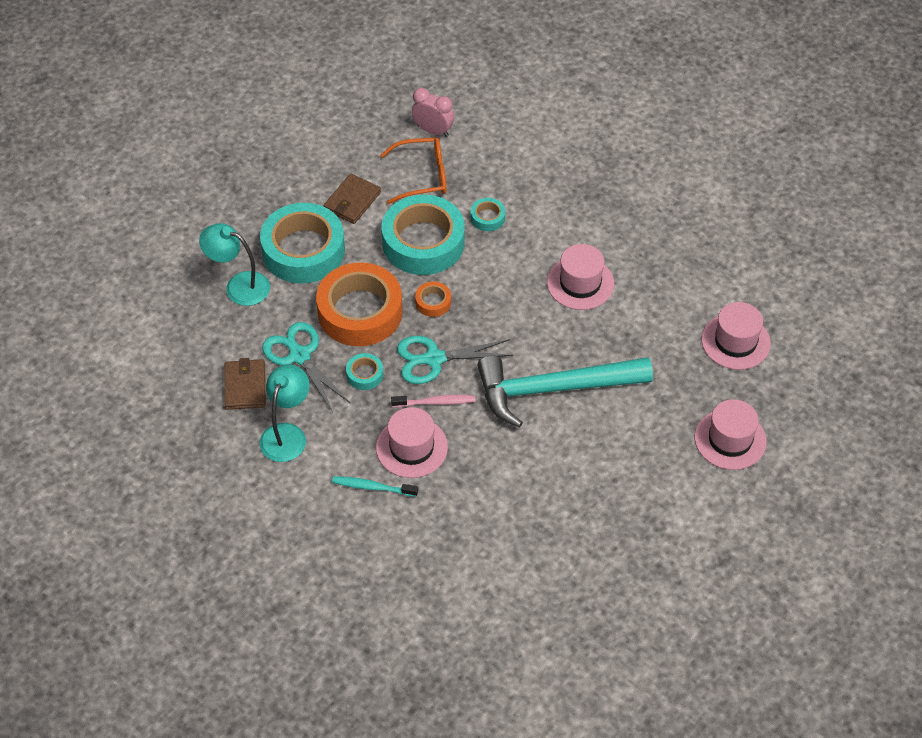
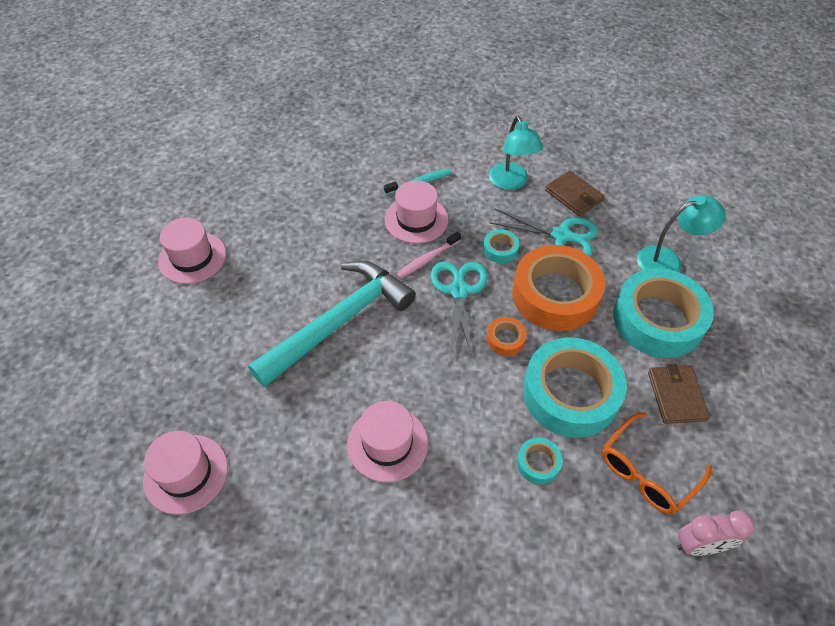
camera: 145 degrees right, 0 degrees up
turquoise scissors [397,336,513,384] -> turquoise scissors turned 45 degrees counterclockwise [430,262,488,356]
pink hat [695,399,767,470] -> pink hat moved to [158,218,226,284]

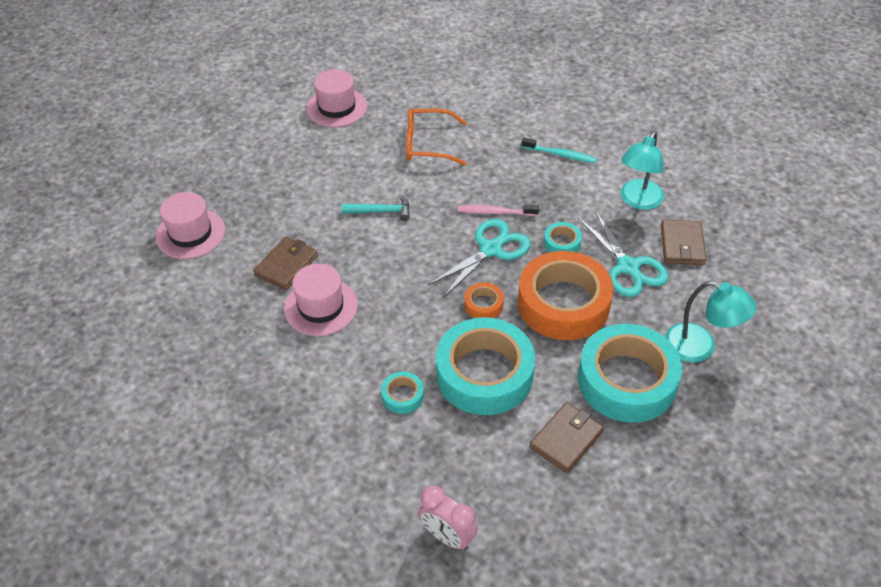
camera: 45 degrees right, 5 degrees down
turquoise hammer [248,261,416,387] -> turquoise hammer [342,195,410,221], size x0.41
pink hat [385,180,448,244] -> none
orange glasses [602,412,712,515] -> orange glasses moved to [406,108,467,166]
none -> brown wallet [253,237,318,290]

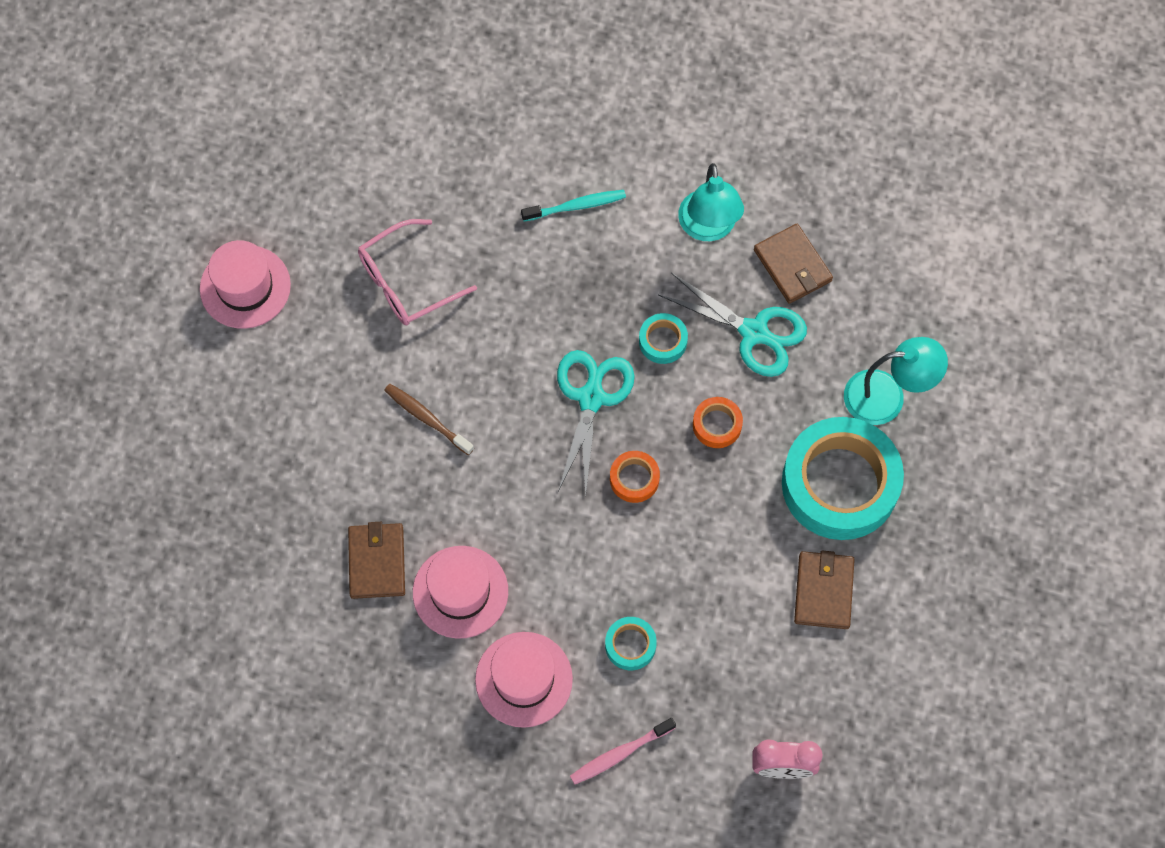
camera: 35 degrees left, 20 degrees up
pink hat [156,192,225,259] -> pink hat moved to [475,632,573,728]
turquoise hammer [342,195,410,221] -> brown toothbrush [384,384,474,455]
orange glasses [406,108,467,166] -> pink glasses [358,219,477,326]
turquoise tape [436,317,535,415] -> none
pink toothbrush [458,204,539,216] -> pink toothbrush moved to [570,718,676,784]
orange tape [518,251,613,340] -> orange tape [693,397,743,448], size x0.43

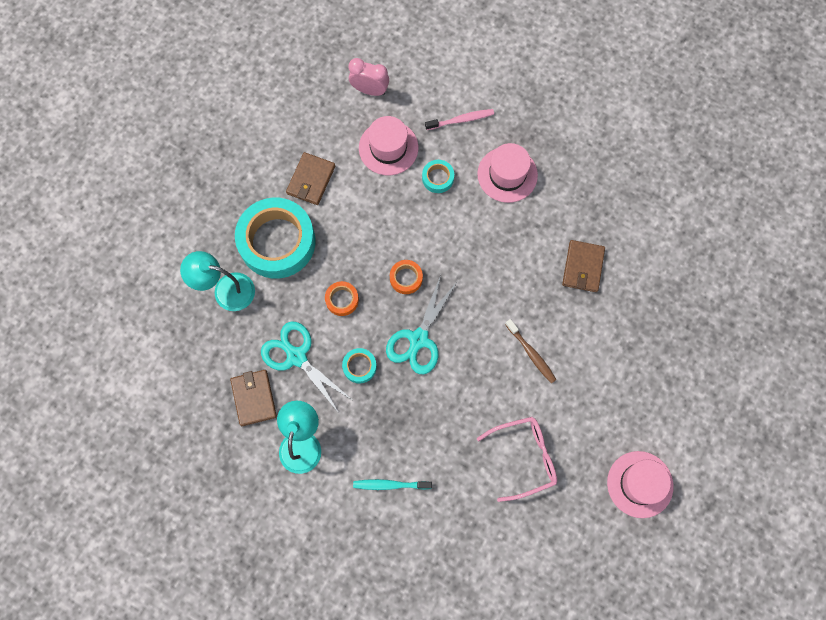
camera: 165 degrees left, 5 degrees up
pink hat [413,546,508,639] -> pink hat moved to [359,116,418,175]

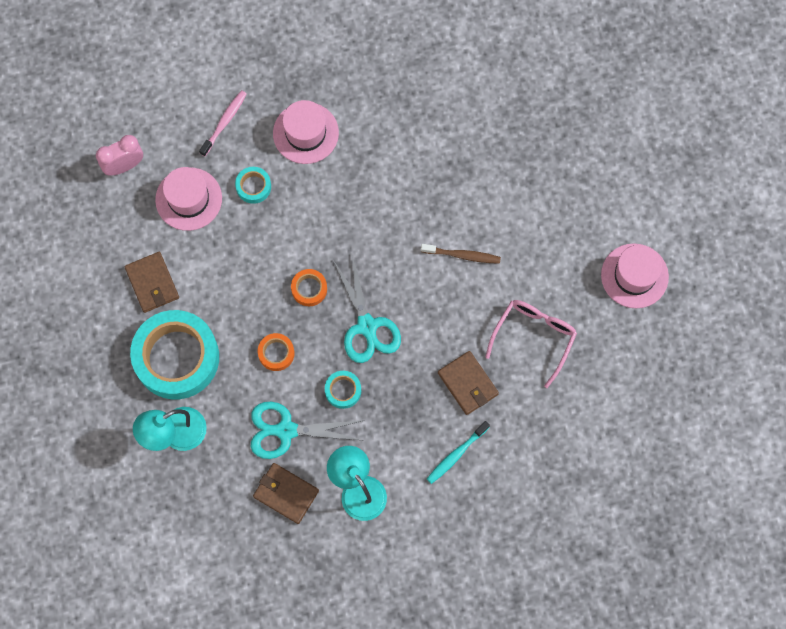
camera: 45 degrees left, 0 degrees up
brown wallet [562,240,605,292] -> brown wallet moved to [438,351,499,415]

